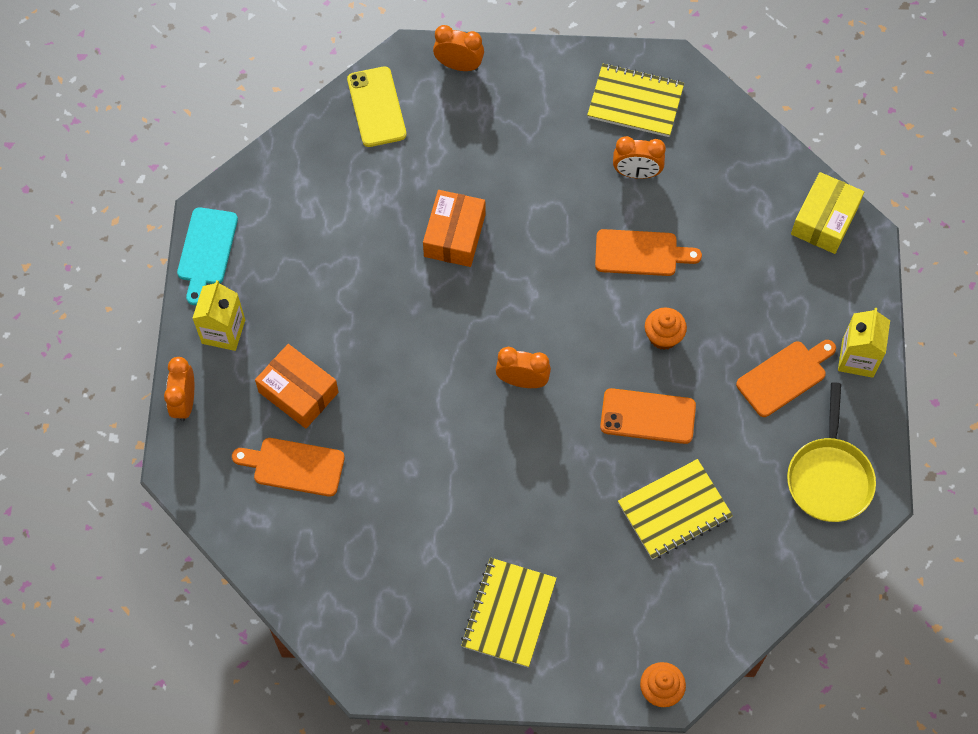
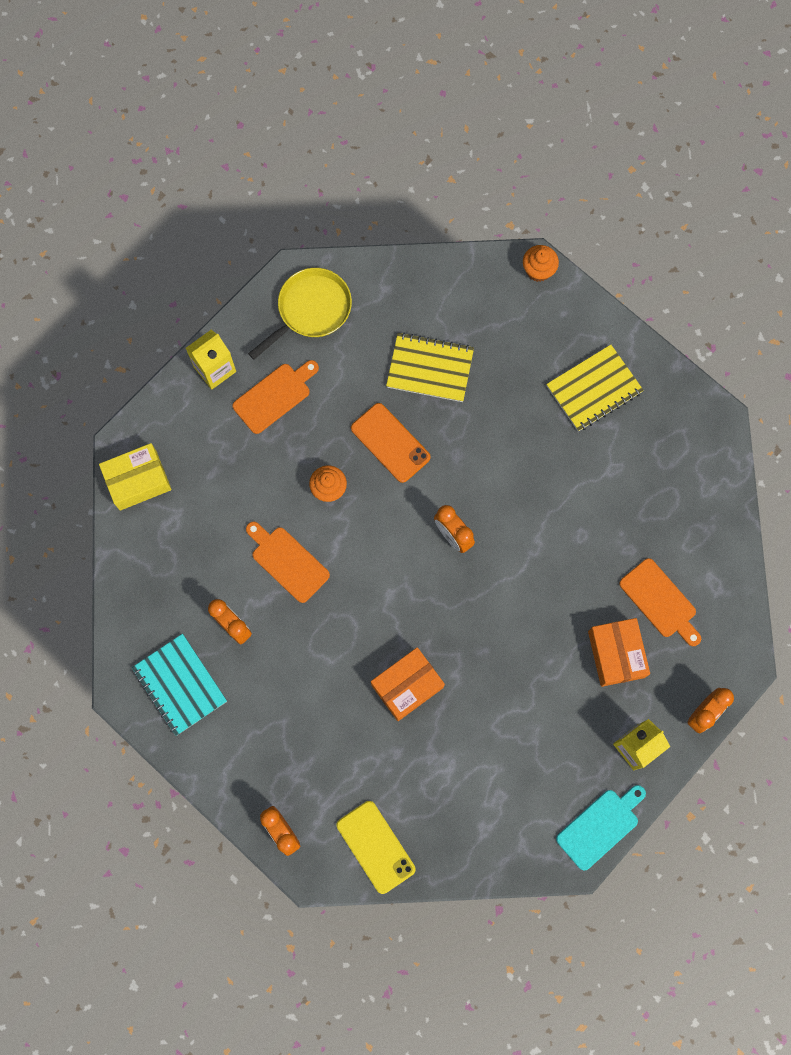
camera: 140 degrees left, 10 degrees up
yellow phone [347,66,407,147] -> yellow phone turned 60 degrees counterclockwise [337,801,416,894]
yellow notebook [587,63,684,137] -> turquoise notebook [132,634,227,736]
orange cutting board [736,340,836,417] -> orange cutting board turned 135 degrees clockwise [232,360,319,434]

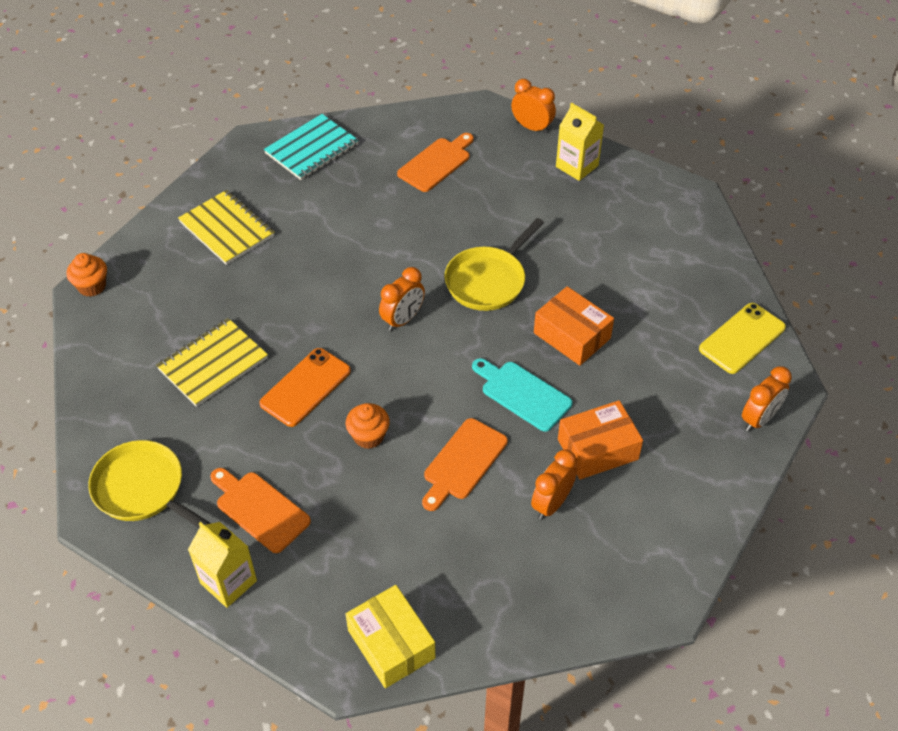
camera: 100 degrees left, 25 degrees down
turquoise notebook [132,634,227,736] -> turquoise notebook moved to [264,114,359,180]
yellow notebook [386,332,474,402] -> yellow notebook turned 45 degrees clockwise [156,318,268,407]
turquoise cutting board [556,785,646,870] -> turquoise cutting board moved to [472,358,573,432]
orange box [588,618,650,687] -> orange box moved to [558,400,643,480]
none -> yellow pan [444,218,544,311]

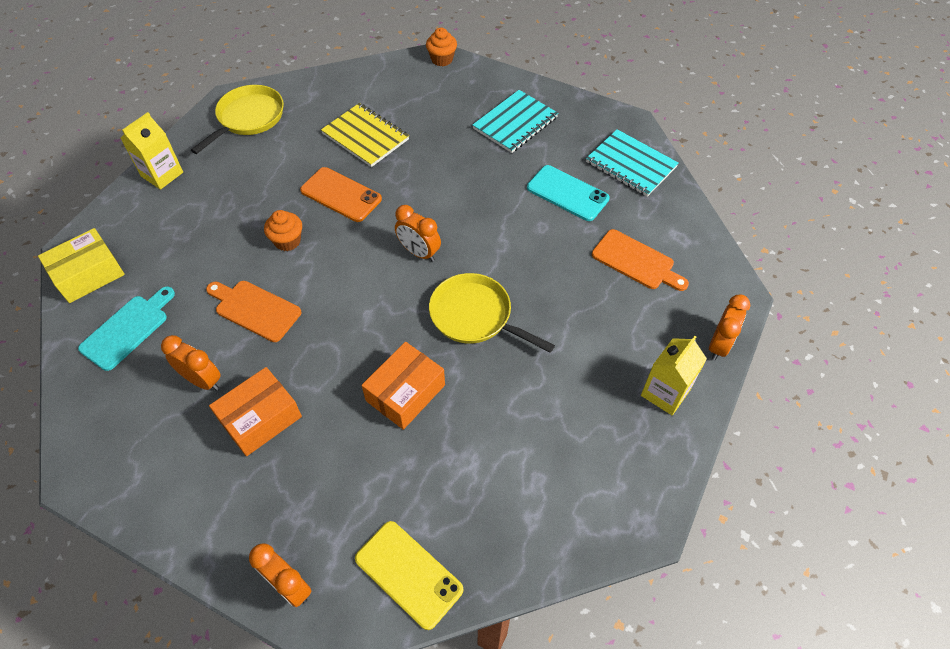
camera: 85 degrees right, 5 degrees up
yellow notebook [178,190,275,265] -> turquoise notebook [472,90,558,153]
orange cutting board [210,468,311,553] -> none
turquoise cutting board [472,358,573,432] -> turquoise cutting board moved to [78,287,175,371]
orange box [558,400,643,480] -> orange box turned 75 degrees clockwise [209,367,302,456]
none -> turquoise phone [527,165,610,221]

